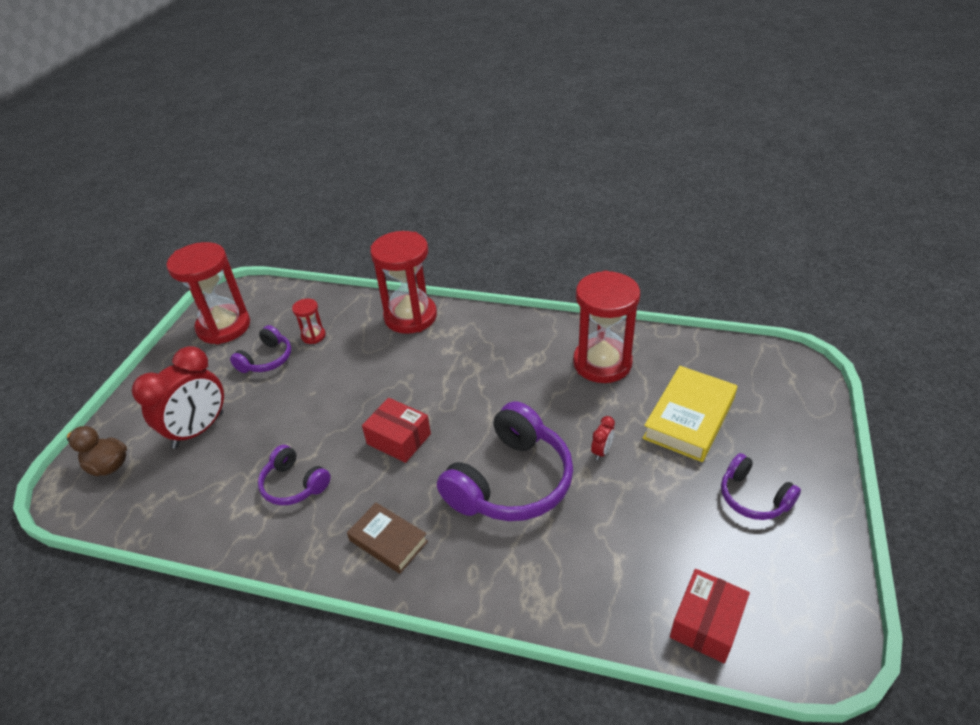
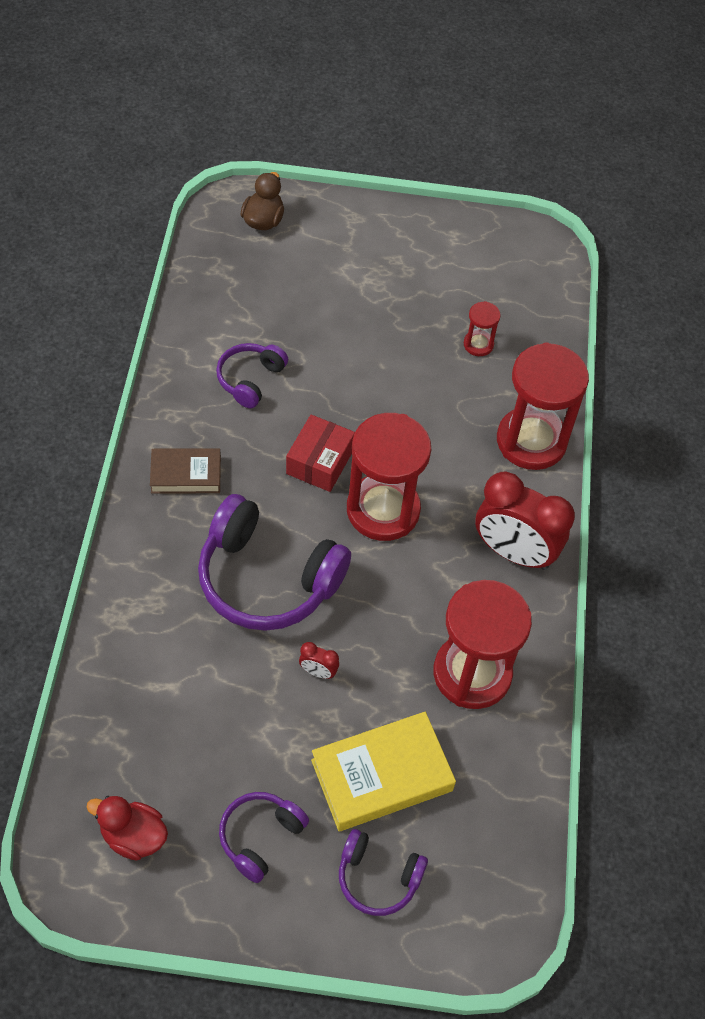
camera: 75 degrees right, 15 degrees up
red clock [132,346,224,448] -> red clock moved to [475,471,575,570]
red hourglass [166,242,250,345] -> red hourglass moved to [347,413,431,541]
purple headphones [230,325,291,373] -> purple headphones moved to [339,829,428,916]
brown book [347,503,428,574] -> brown book turned 60 degrees clockwise [150,448,221,494]
yellow book [643,366,737,462] -> yellow book turned 45 degrees counterclockwise [311,712,456,831]
red box [670,569,750,663] -> none
none -> red duck [86,796,168,861]

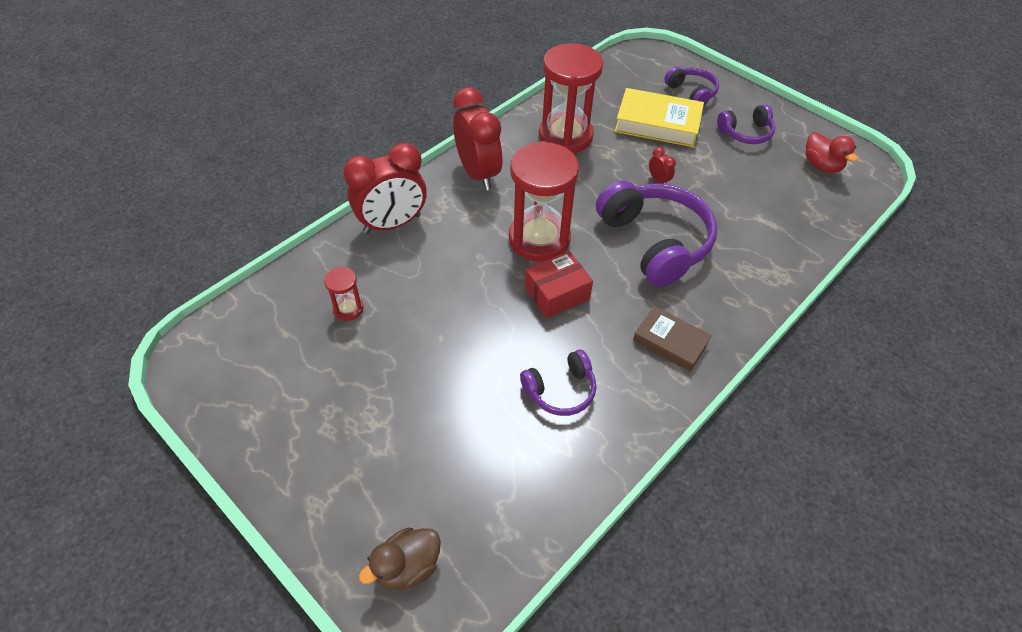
camera: 140 degrees left, 5 degrees down
red hourglass [497,342,589,470] -> red clock [343,143,427,234]

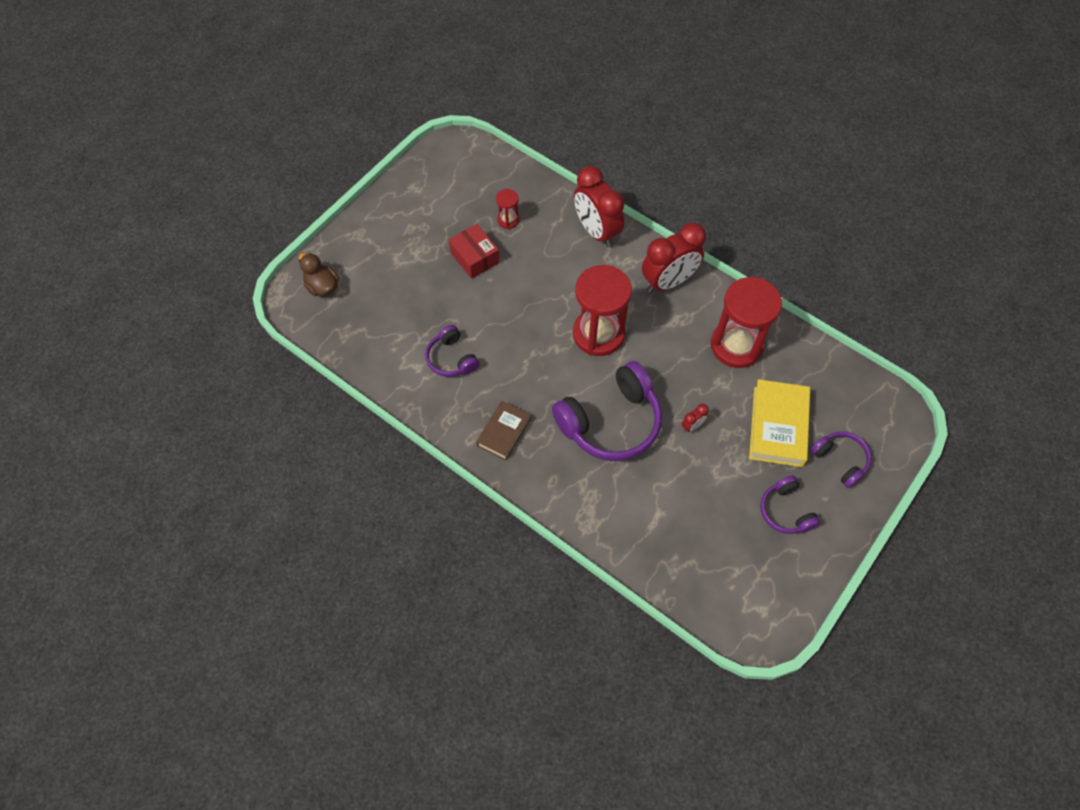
camera: 85 degrees right, 10 degrees up
red box [525,251,593,318] -> red box moved to [449,224,500,279]
purple headphones [664,66,719,107] -> purple headphones turned 90 degrees counterclockwise [811,431,872,488]
red duck [806,132,858,173] -> none

